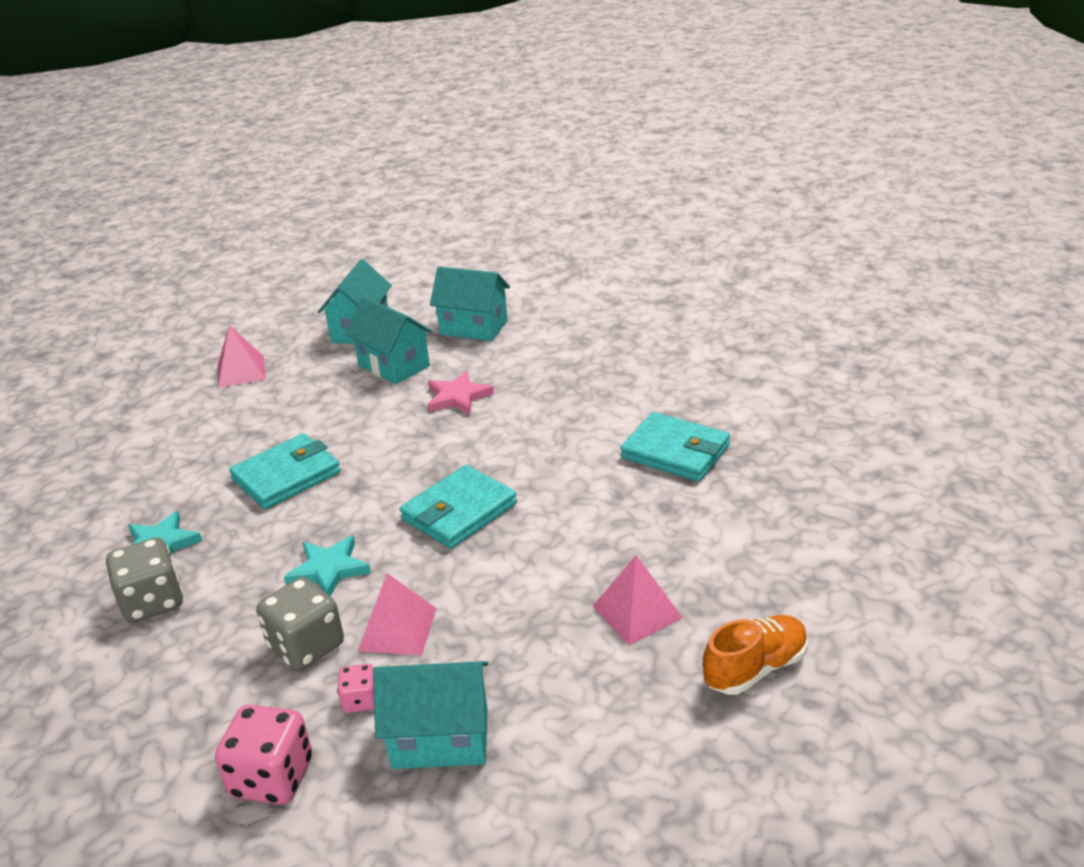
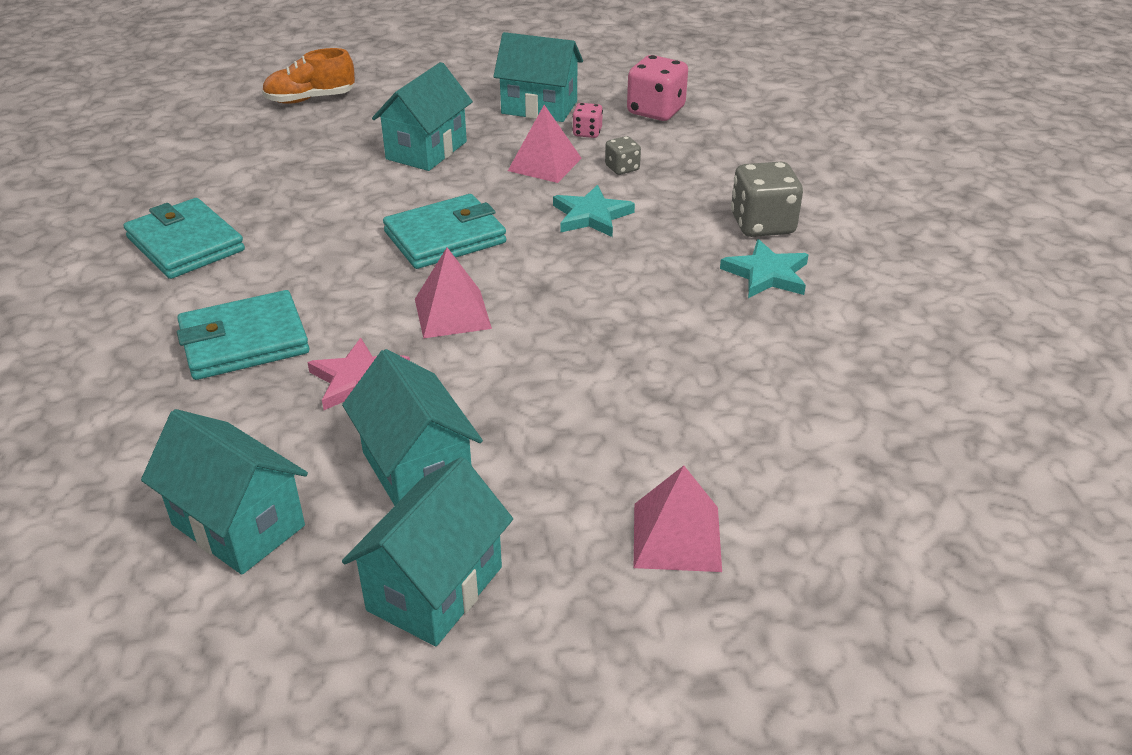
camera: 165 degrees left, 5 degrees up
turquoise wallet [229,433,341,509] -> turquoise wallet moved to [177,290,310,380]
grey dice [256,577,344,671] -> grey dice [605,136,641,175], size x0.54
pink pyramid [592,555,683,645] -> pink pyramid moved to [415,247,492,339]
none -> turquoise house [372,62,473,171]

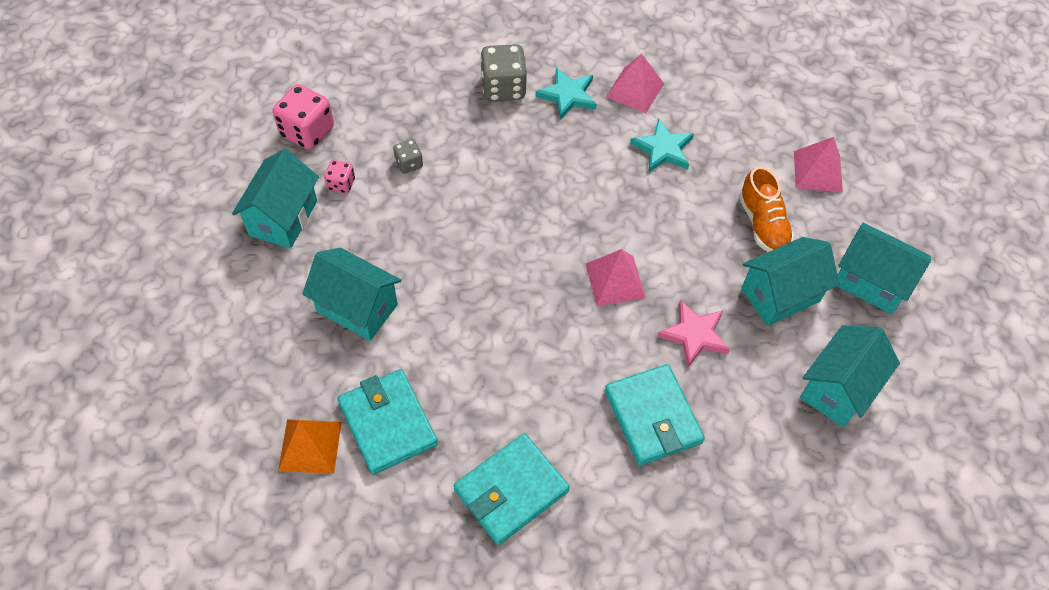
camera: 90 degrees left, 20 degrees up
orange shoe [262,48,355,104] -> orange shoe moved to [739,166,794,252]
turquoise wallet [383,194,506,269] -> turquoise wallet moved to [337,369,438,475]
pink pyramid [508,105,582,183] -> pink pyramid moved to [606,54,664,113]
turquoise star [553,185,635,237] -> turquoise star moved to [630,118,694,172]
none -> orange pyramid [278,419,342,474]

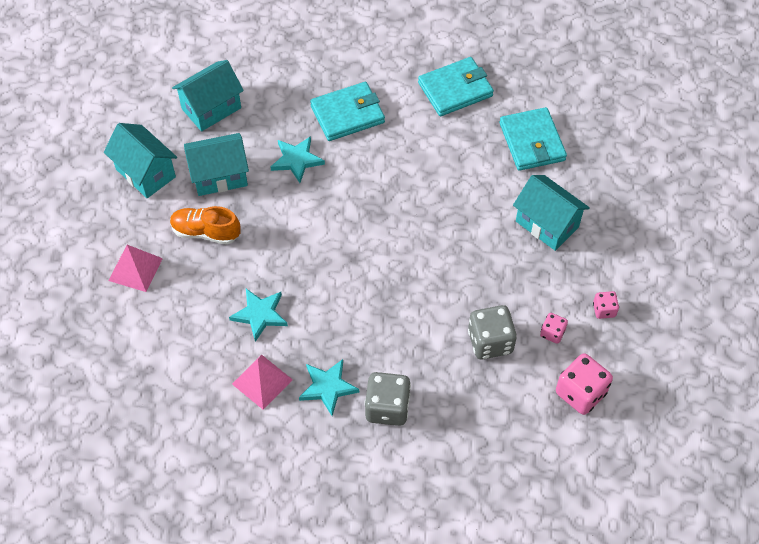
camera: 165 degrees left, 0 degrees up
turquoise house [232,149,319,249] -> pink dice [593,291,619,319]
orange pyramid [278,419,342,474] -> none
grey dice [393,139,423,174] -> grey dice [468,305,517,360], size x1.86
pink pyramid [586,249,646,306] -> none
turquoise wallet [605,364,705,466] -> turquoise wallet turned 75 degrees clockwise [310,82,385,141]
pink star [658,300,730,367] -> turquoise star [270,136,325,183]
orange shoe [739,166,794,252] -> orange shoe turned 75 degrees counterclockwise [170,206,241,245]

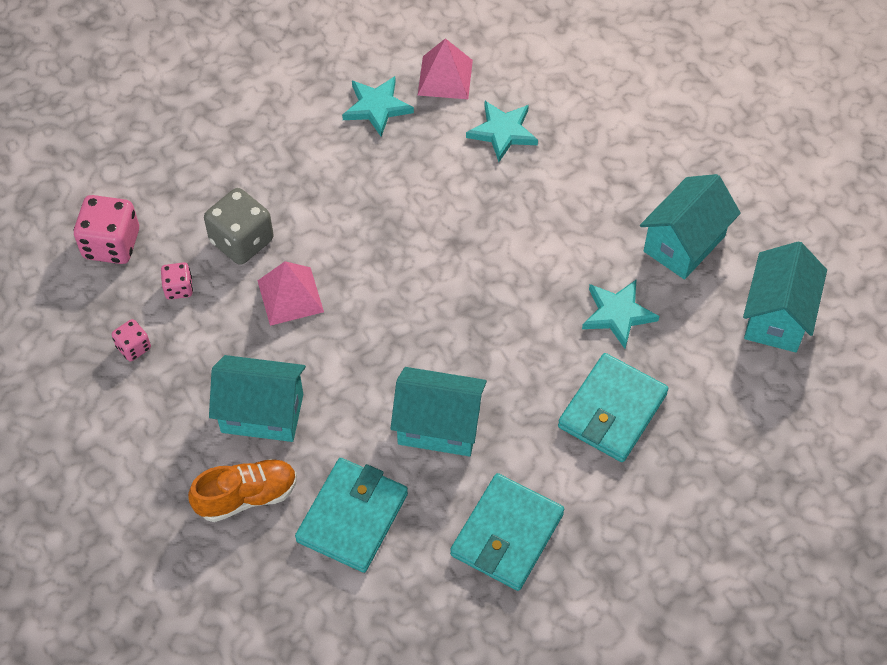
camera: 145 degrees right, 0 degrees up
turquoise house [104,123,177,198] -> turquoise house moved to [390,367,487,456]
pink pyramid [109,245,163,292] -> pink pyramid moved to [257,261,324,326]
orange shoe [170,206,241,245] -> orange shoe moved to [188,458,297,522]
grey dice [364,372,411,426] -> none
turquoise wallet [500,107,567,171] -> turquoise wallet turned 75 degrees clockwise [295,458,408,573]

